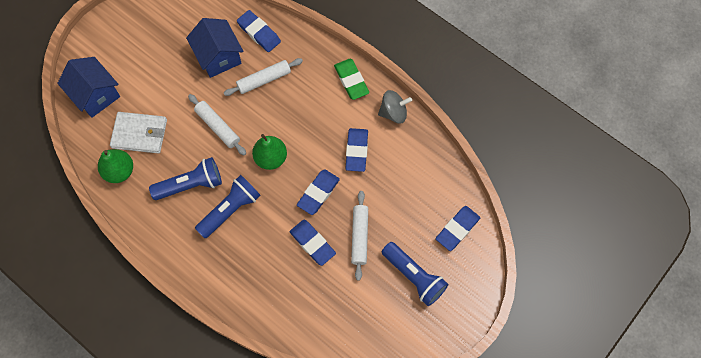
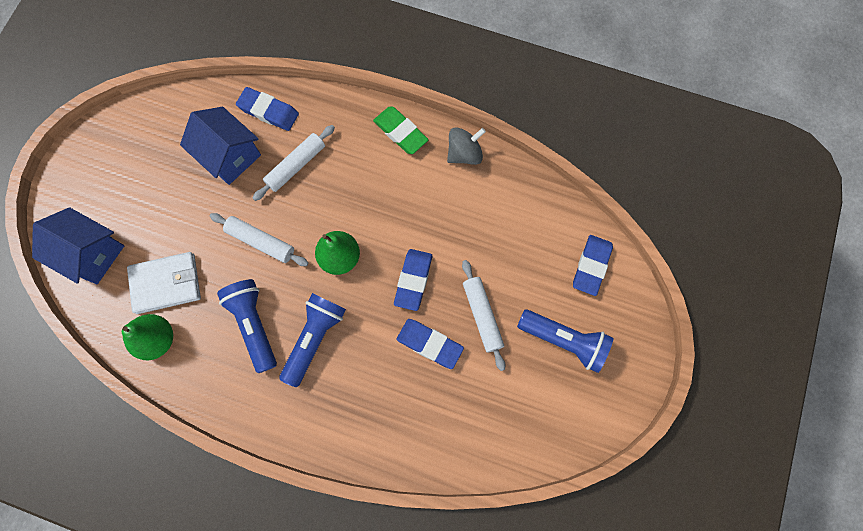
camera: 20 degrees left, 5 degrees up
blue flashlight [149,157,222,200] -> blue flashlight turned 75 degrees counterclockwise [217,279,277,373]
blue eraser [345,128,368,172] -> none

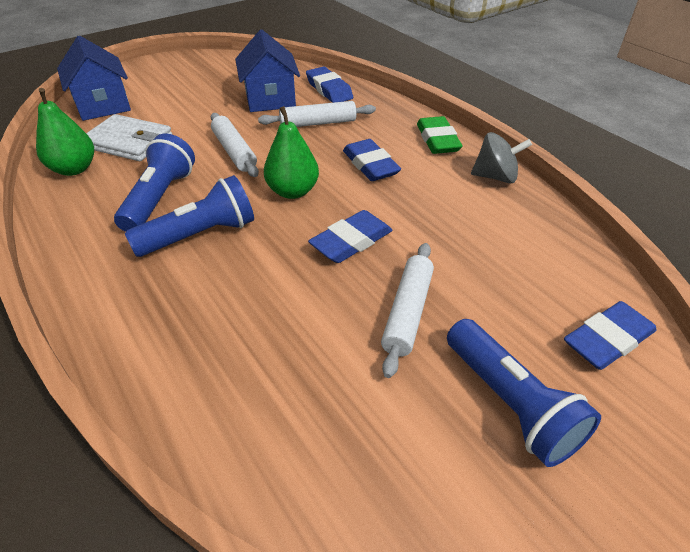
camera: 35 degrees right, 30 degrees down
blue eraser [397,319,464,369] -> blue eraser moved to [343,139,401,181]

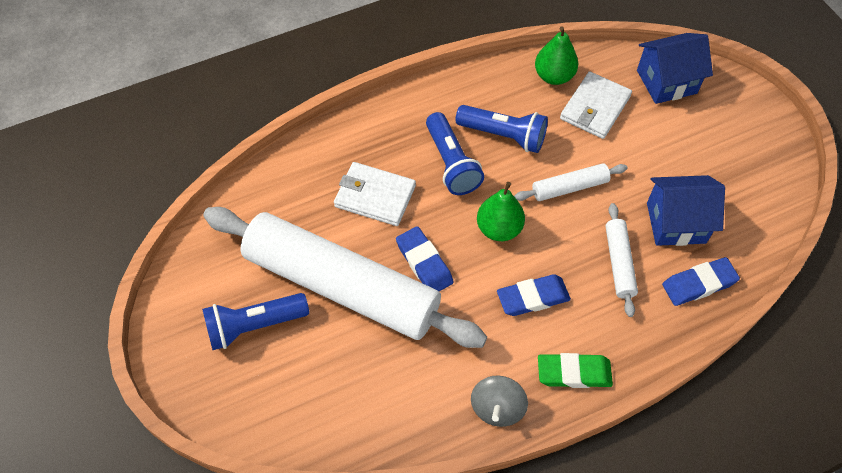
camera: 100 degrees right, 15 degrees up
white rolling pin [381,243,434,378] -> white rolling pin [203,207,487,348], size x2.44
blue eraser [564,301,657,370] -> none
none -> white wallet [334,162,416,226]

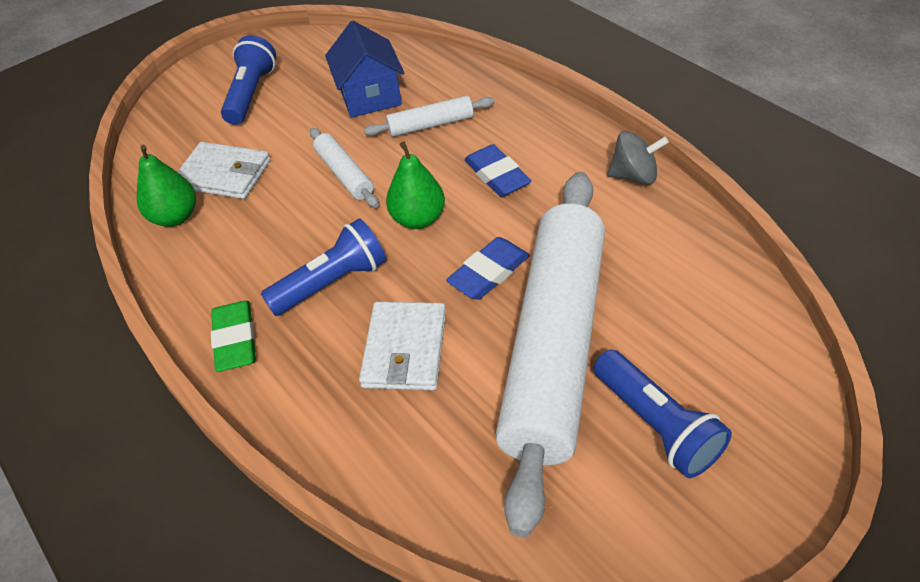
camera: 100 degrees left, 10 degrees down
blue flashlight [455,105,548,153] -> blue flashlight moved to [221,35,276,125]
green eraser [538,353,613,388] -> green eraser moved to [211,301,256,372]
blue house [637,33,713,104] -> none
blue eraser [662,257,740,306] -> none

